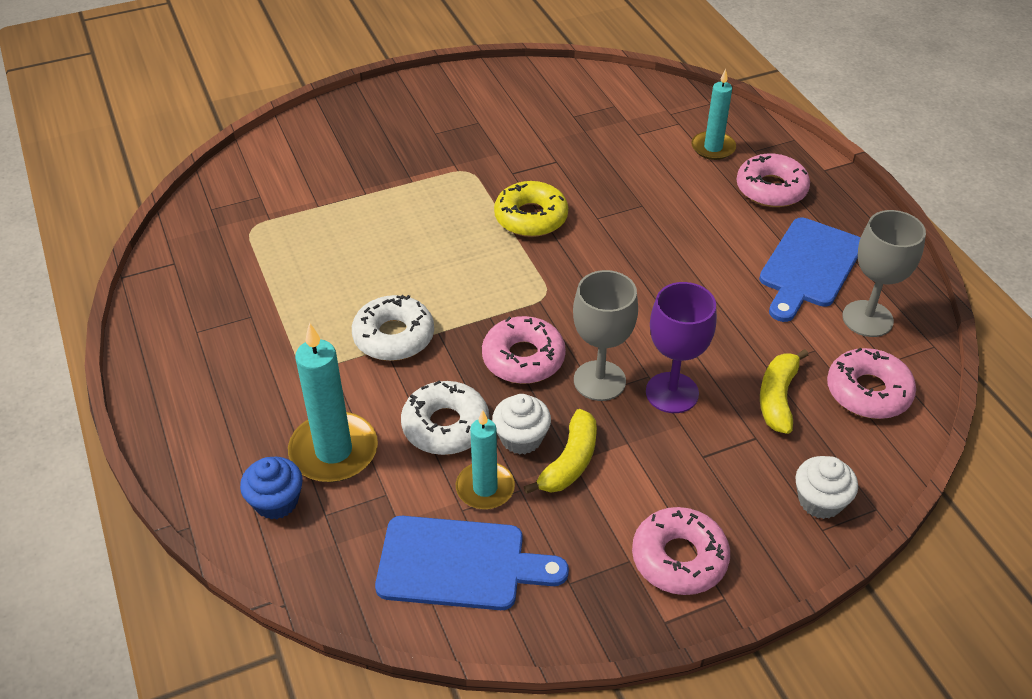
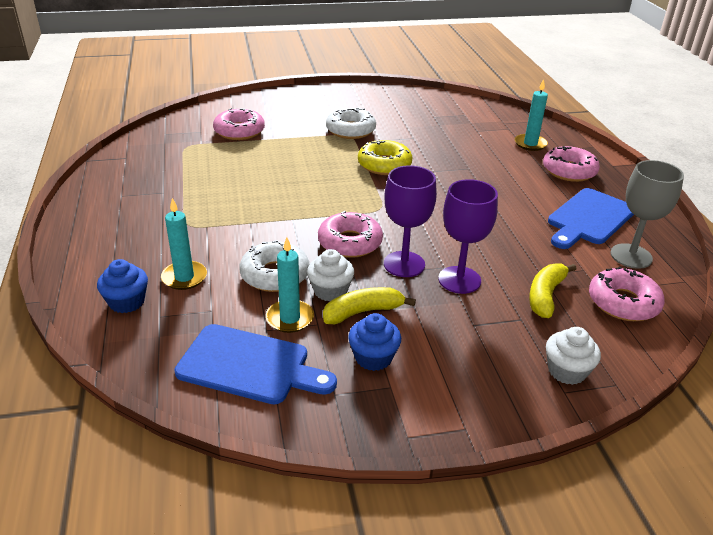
camera: 10 degrees right, 10 degrees down
turquoise candle [288,322,378,482] -> turquoise candle [161,198,207,290], size x0.65
white donut [352,295,434,361] -> white donut moved to [326,108,376,139]
yellow banana [524,409,597,494] -> yellow banana turned 150 degrees counterclockwise [323,287,416,324]
grey goblet [573,270,638,401] -> purple goblet [384,165,437,277]
pink donut [632,507,730,595] -> pink donut moved to [213,108,265,140]
none -> blue cupcake [348,313,401,371]

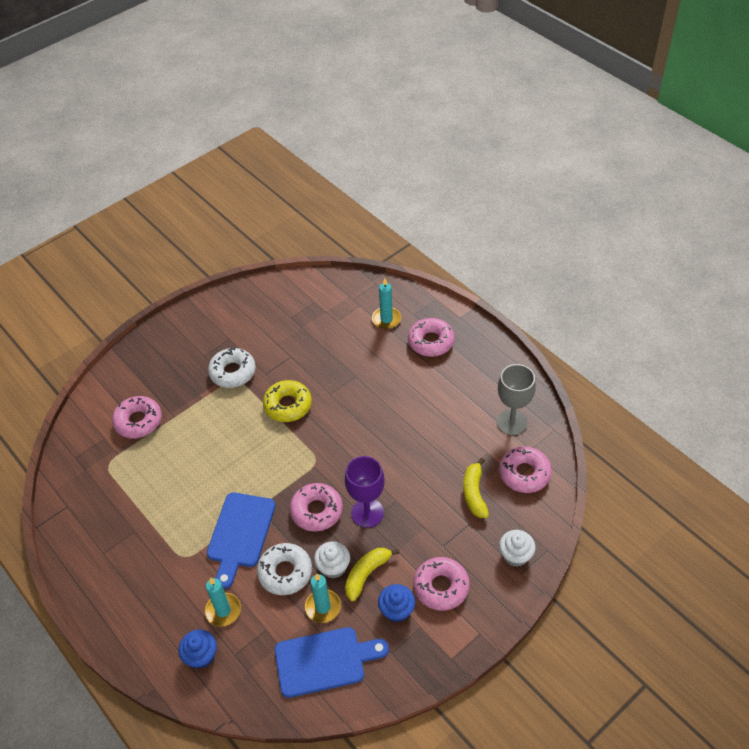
camera: 25 degrees left, 15 degrees up
purple goblet [438,179,498,294] -> none
blue cutting board [548,188,634,249] -> blue cutting board moved to [207,492,275,589]
none -> pink donut [413,557,470,611]

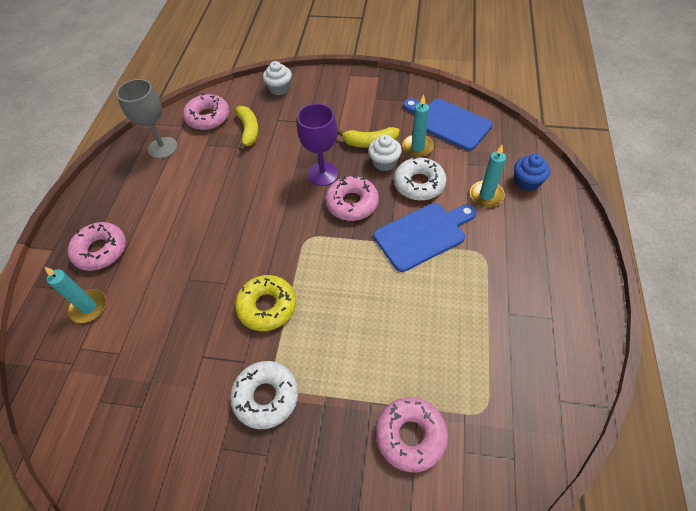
camera: 130 degrees left, 5 degrees up
blue cupcake [378,584,415,622] -> none
pink donut [413,557,470,611] -> none
yellow banana [463,458,489,518] -> yellow banana turned 60 degrees counterclockwise [235,106,259,151]

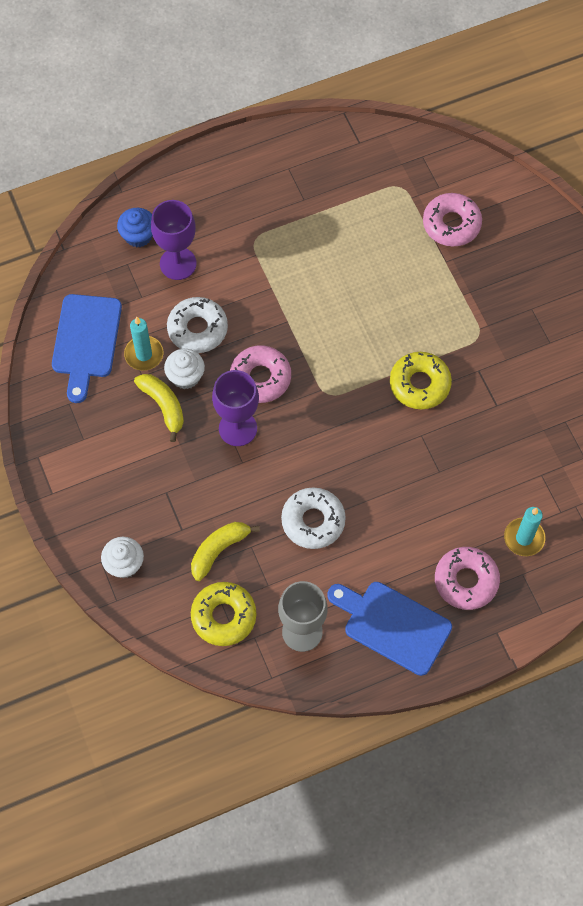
camera: 125 degrees left, 10 degrees up
pink donut [183,93,229,130] -> yellow donut [191,582,256,646]
white donut [230,361,298,429] -> white donut moved to [281,487,346,549]
blue cutting board [374,203,477,272] -> blue cutting board moved to [327,582,452,676]
turquoise candle [470,145,506,207] -> purple goblet [151,200,197,280]

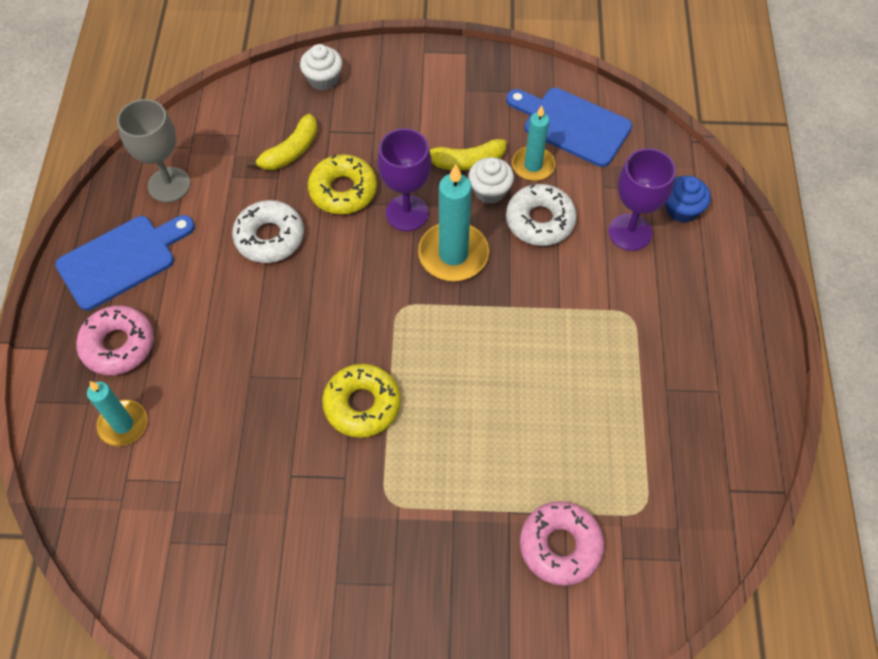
camera: 115 degrees right, 5 degrees down
yellow banana [191,522,260,581] -> yellow banana turned 60 degrees clockwise [246,114,318,170]
yellow donut [191,582,256,646] -> yellow donut moved to [308,154,377,214]
pink donut [230,345,291,403] -> turquoise candle [418,164,489,281]

